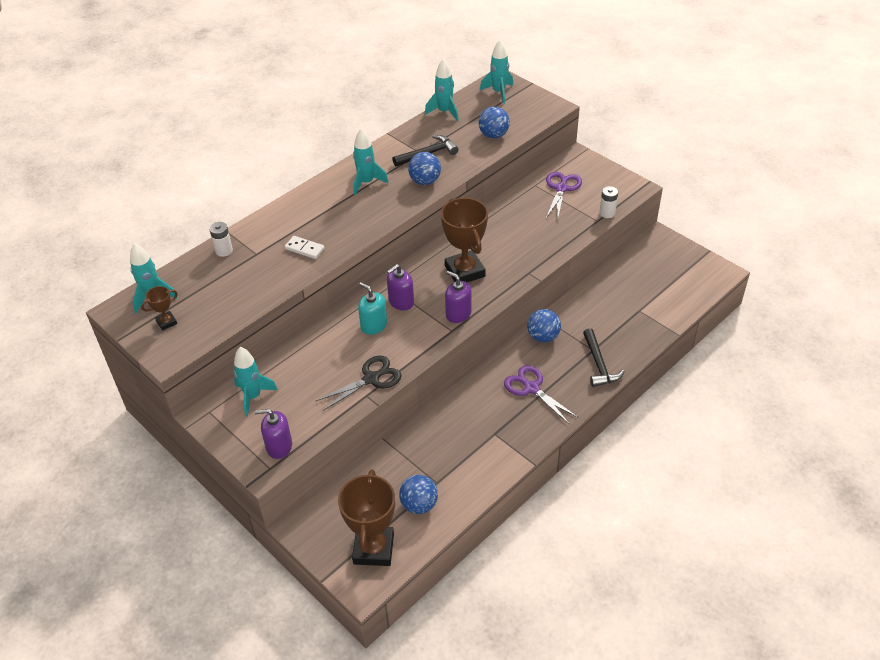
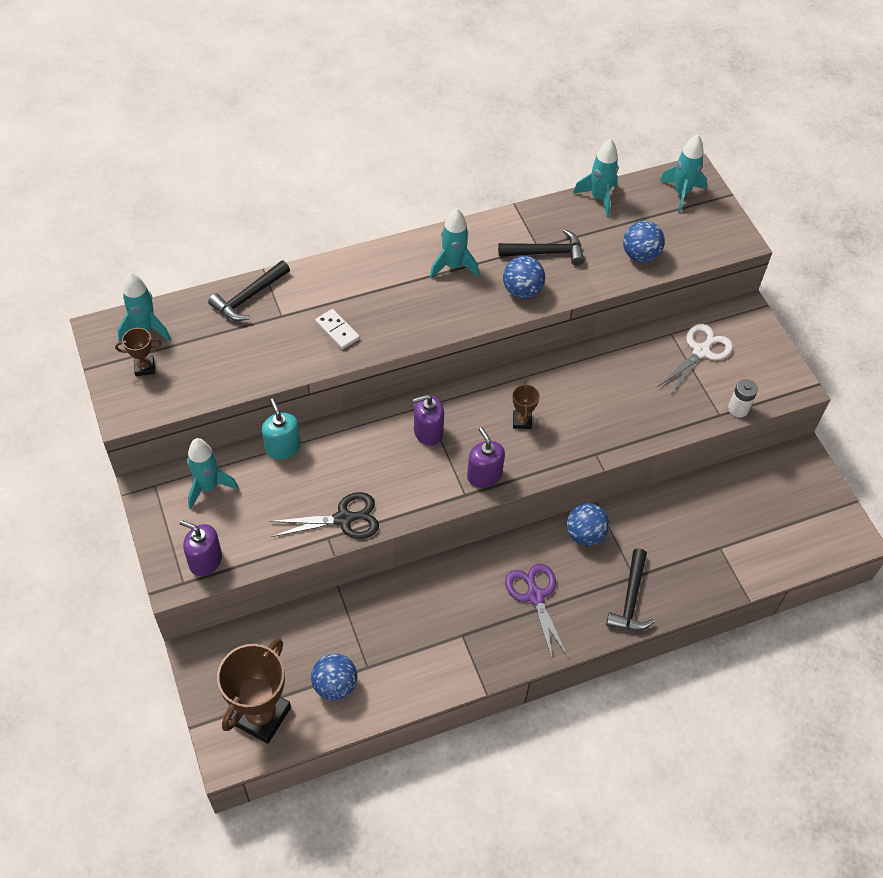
camera: 20 degrees right, 10 degrees up
white battery [209,222,233,257] -> black hammer [208,260,290,321]
turquoise soap dispenser [358,282,387,335] -> turquoise soap dispenser moved to [262,399,301,460]
brown trophy [441,198,488,282] -> brown trophy [512,382,540,429], size x0.46
purple scissors [546,172,582,221] -> white scissors [659,324,733,396]

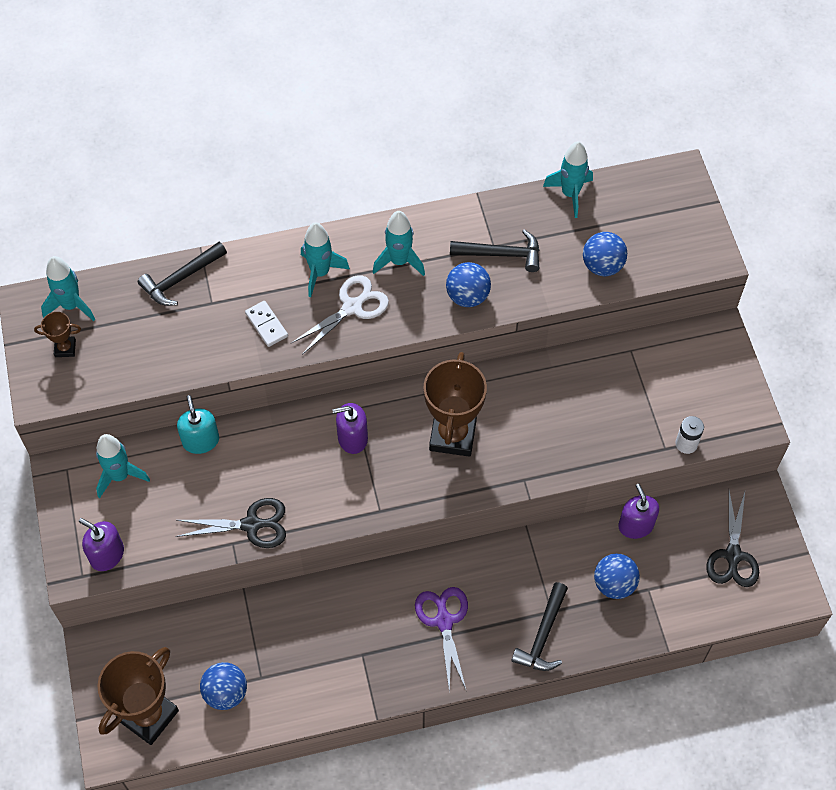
camera: 10 degrees right, 5 degrees up
purple soap dispenser [467,427,505,488] -> purple soap dispenser moved to [618,484,659,539]
brown trophy [512,382,540,429] -> brown trophy [424,352,487,457], size x2.16
blue ball [566,503,609,546] -> blue ball moved to [594,553,640,599]
white scissors [659,324,733,396] -> white scissors moved to [291,275,389,355]
turquoise rocket [660,134,707,213] -> turquoise rocket moved to [301,222,350,297]
none -> black scissors [706,491,759,587]

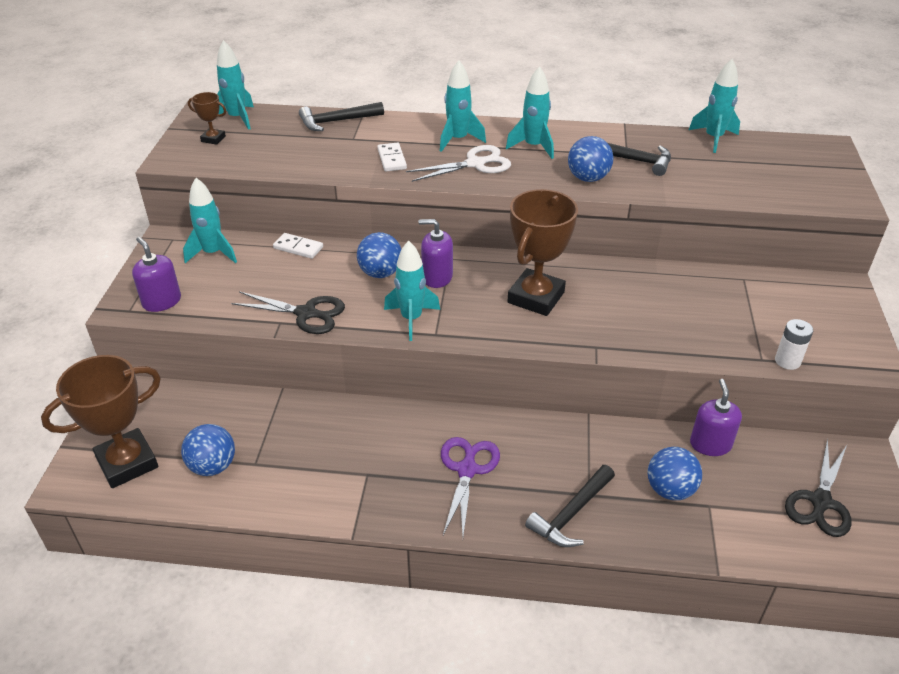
camera: 20 degrees right, 20 degrees down
turquoise soap dispenser [177,395,219,454] -> white domino [273,233,323,259]
blue ball [583,232,627,276] -> blue ball moved to [357,232,401,278]
none -> turquoise rocket [384,241,440,341]

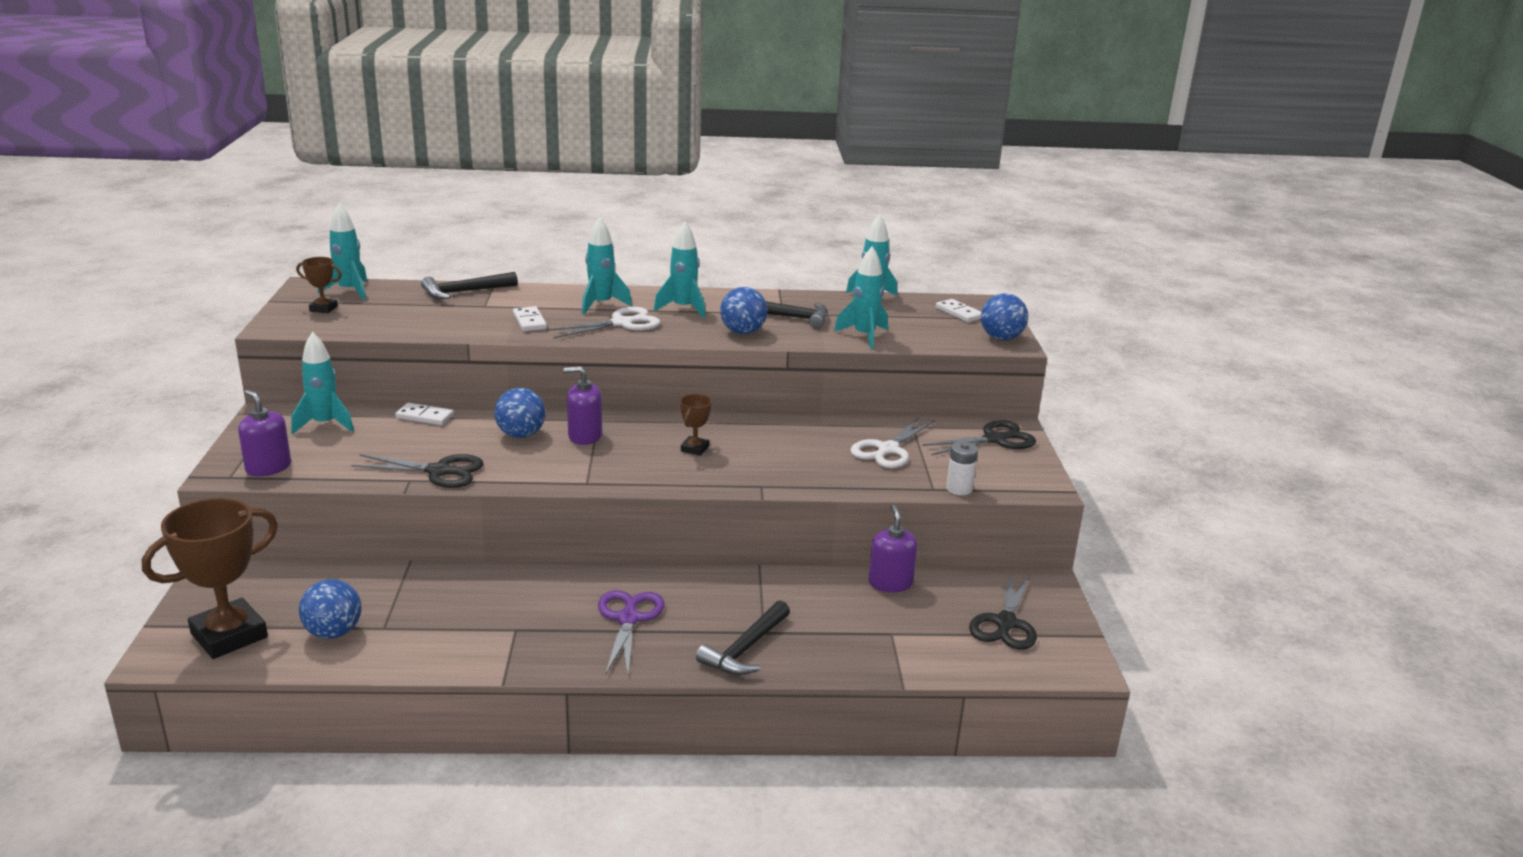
camera: 10 degrees left, 15 degrees down
turquoise rocket [384,241,440,341] -> turquoise rocket moved to [834,246,888,349]
brown trophy [507,189,578,316] -> brown trophy [680,394,712,456], size x0.46
blue ball [647,447,702,500] -> blue ball moved to [981,293,1028,340]
none -> white scissors [850,417,935,468]
none -> black scissors [922,420,1036,455]
none -> white domino [936,299,981,322]

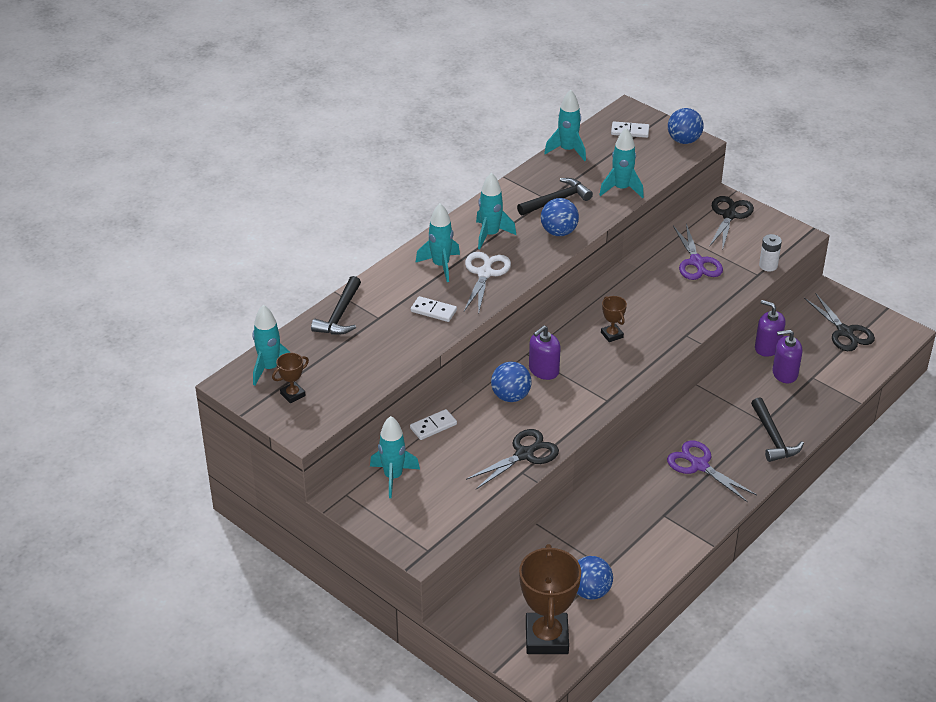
camera: 45 degrees left, 15 degrees up
purple soap dispenser [238,390,291,476] -> purple soap dispenser moved to [772,330,803,383]
white scissors [850,417,935,468] -> purple scissors [673,224,723,280]

